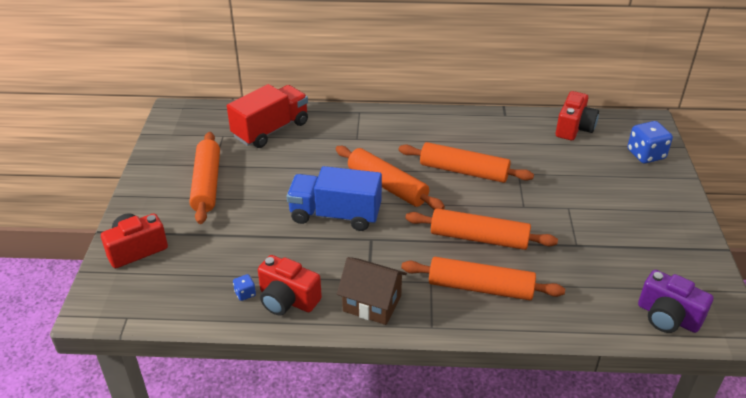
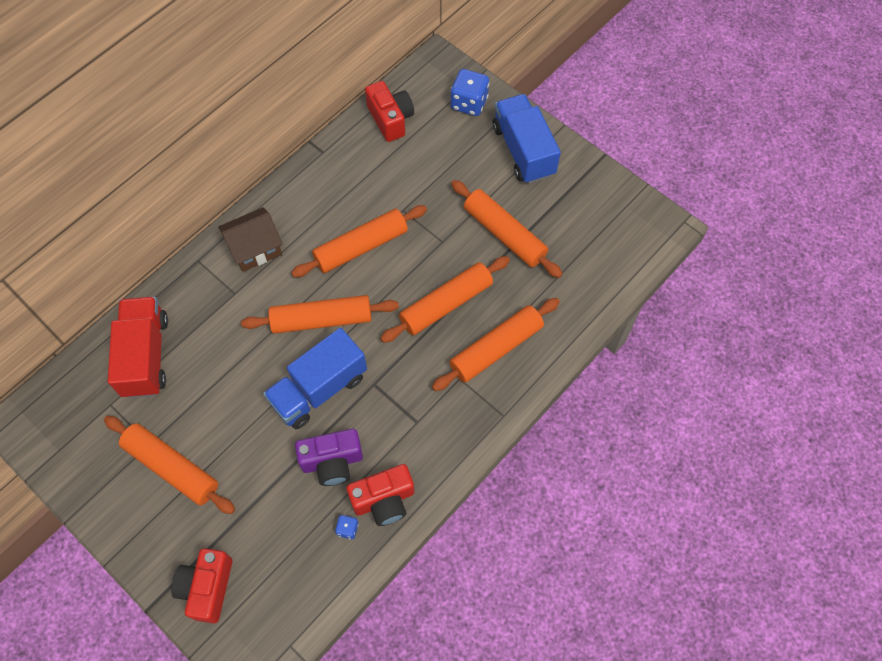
camera: 50 degrees left, 25 degrees up
brown house [337,257,407,325] -> brown house moved to [218,207,283,272]
purple camera [638,270,713,333] -> purple camera moved to [295,429,363,486]
none -> orange rolling pin [451,180,562,278]
none -> blue truck [493,94,561,184]

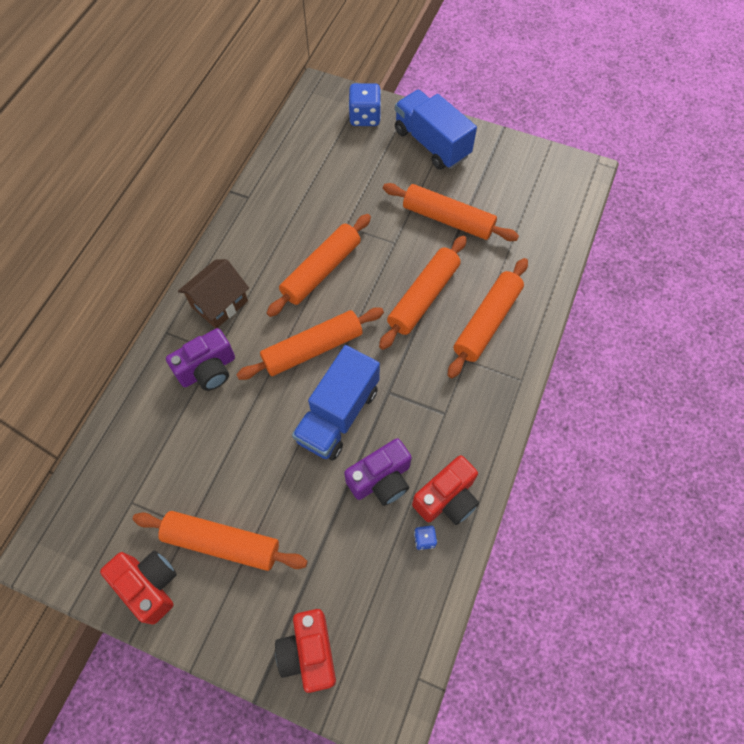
camera: 20 degrees left, 0 degrees up
red truck [108,297,168,398] -> none
red camera [365,81,414,142] -> red camera moved to [100,551,177,624]
none -> purple camera [166,328,235,391]

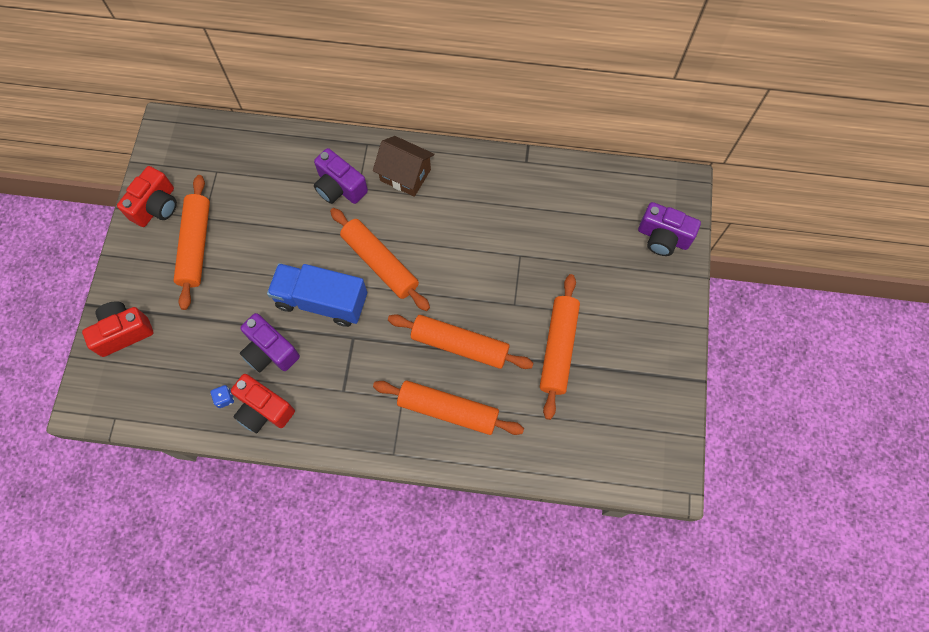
camera: 75 degrees right, 5 degrees up
orange rolling pin [267,214,371,317] -> none
blue dice [348,83,381,126] -> purple camera [638,202,701,256]
blue truck [395,90,477,170] -> none

